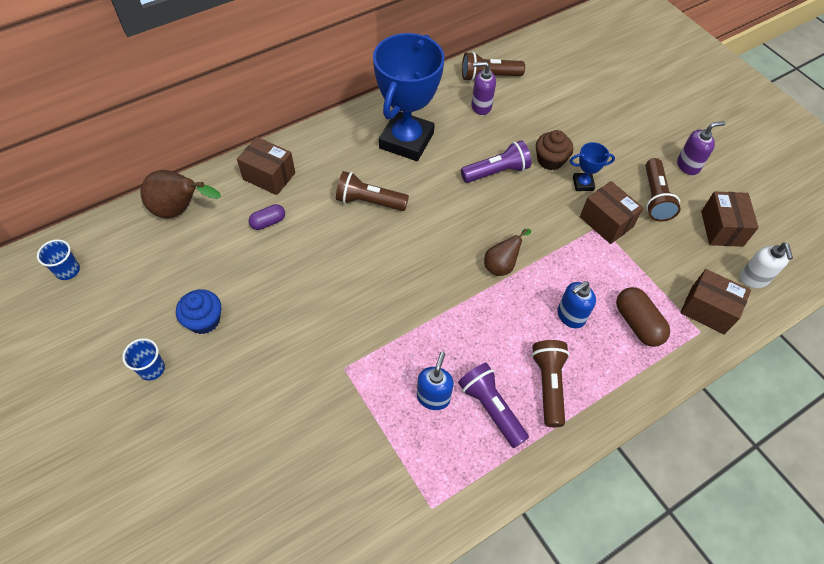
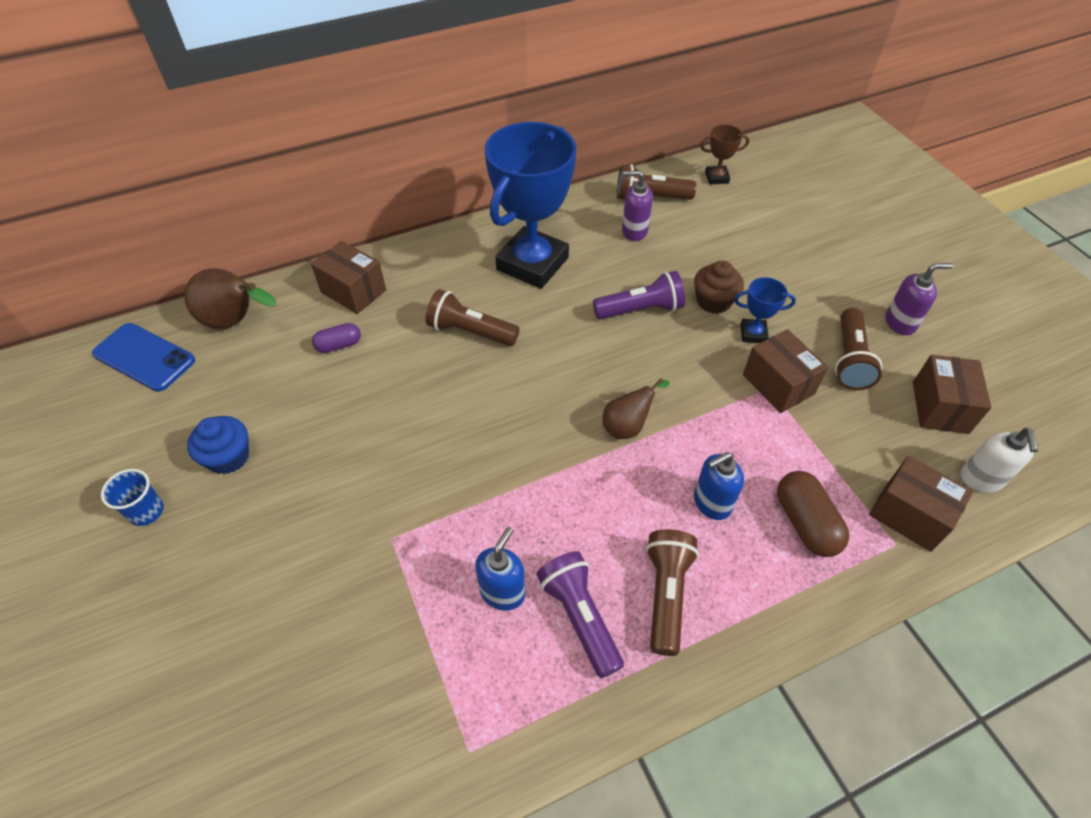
camera: 10 degrees right, 5 degrees down
blue cup [37,239,80,280] -> none
none -> blue phone [92,323,195,392]
none -> brown trophy [700,124,749,184]

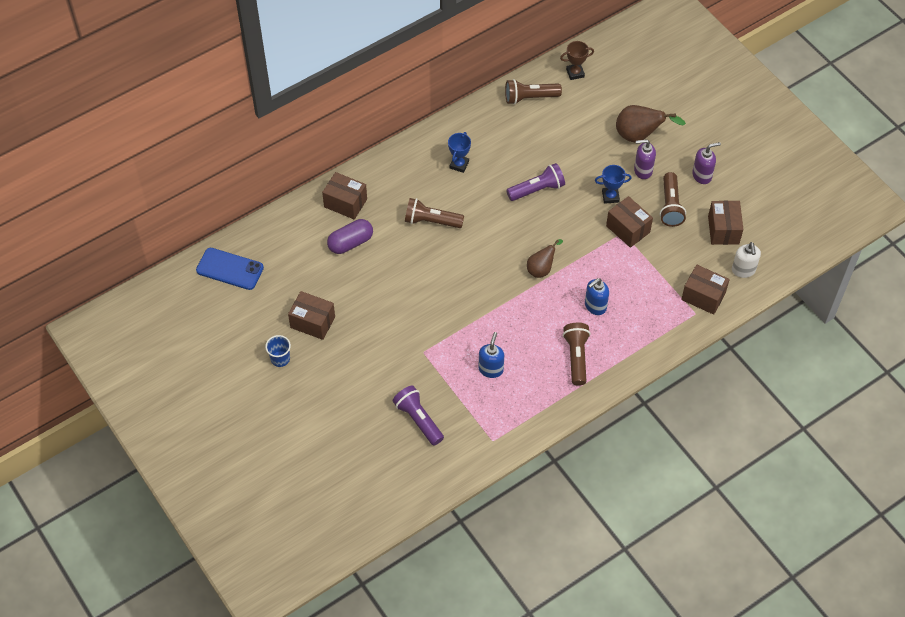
camera: 10 degrees left, 5 degrees up
brown pear [184,268,276,329] -> brown pear moved to [616,105,686,143]
blue cupcake [187,416,249,474] -> brown box [288,291,335,340]
purple capsule [312,323,361,353] -> purple capsule [327,219,373,254], size x1.61
blue trophy [485,122,576,289] -> blue trophy [448,132,471,173], size x0.42
purple flashlight [537,551,624,678] -> purple flashlight moved to [393,385,444,446]
purple soap dispenser [622,170,653,241] -> purple soap dispenser moved to [634,139,656,179]
brown cupcake [694,260,744,314] -> none
brown capsule [777,471,849,557] -> none

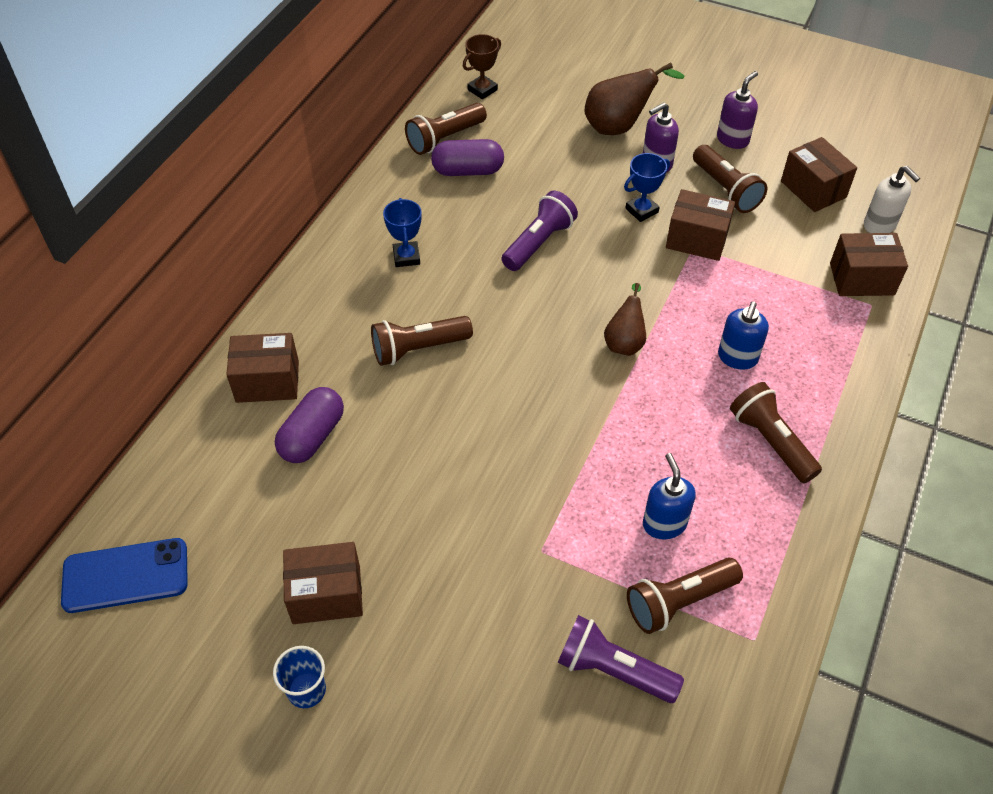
camera: 30 degrees left, 5 degrees down
none -> purple capsule [431,139,504,176]
none -> brown flashlight [627,558,743,634]

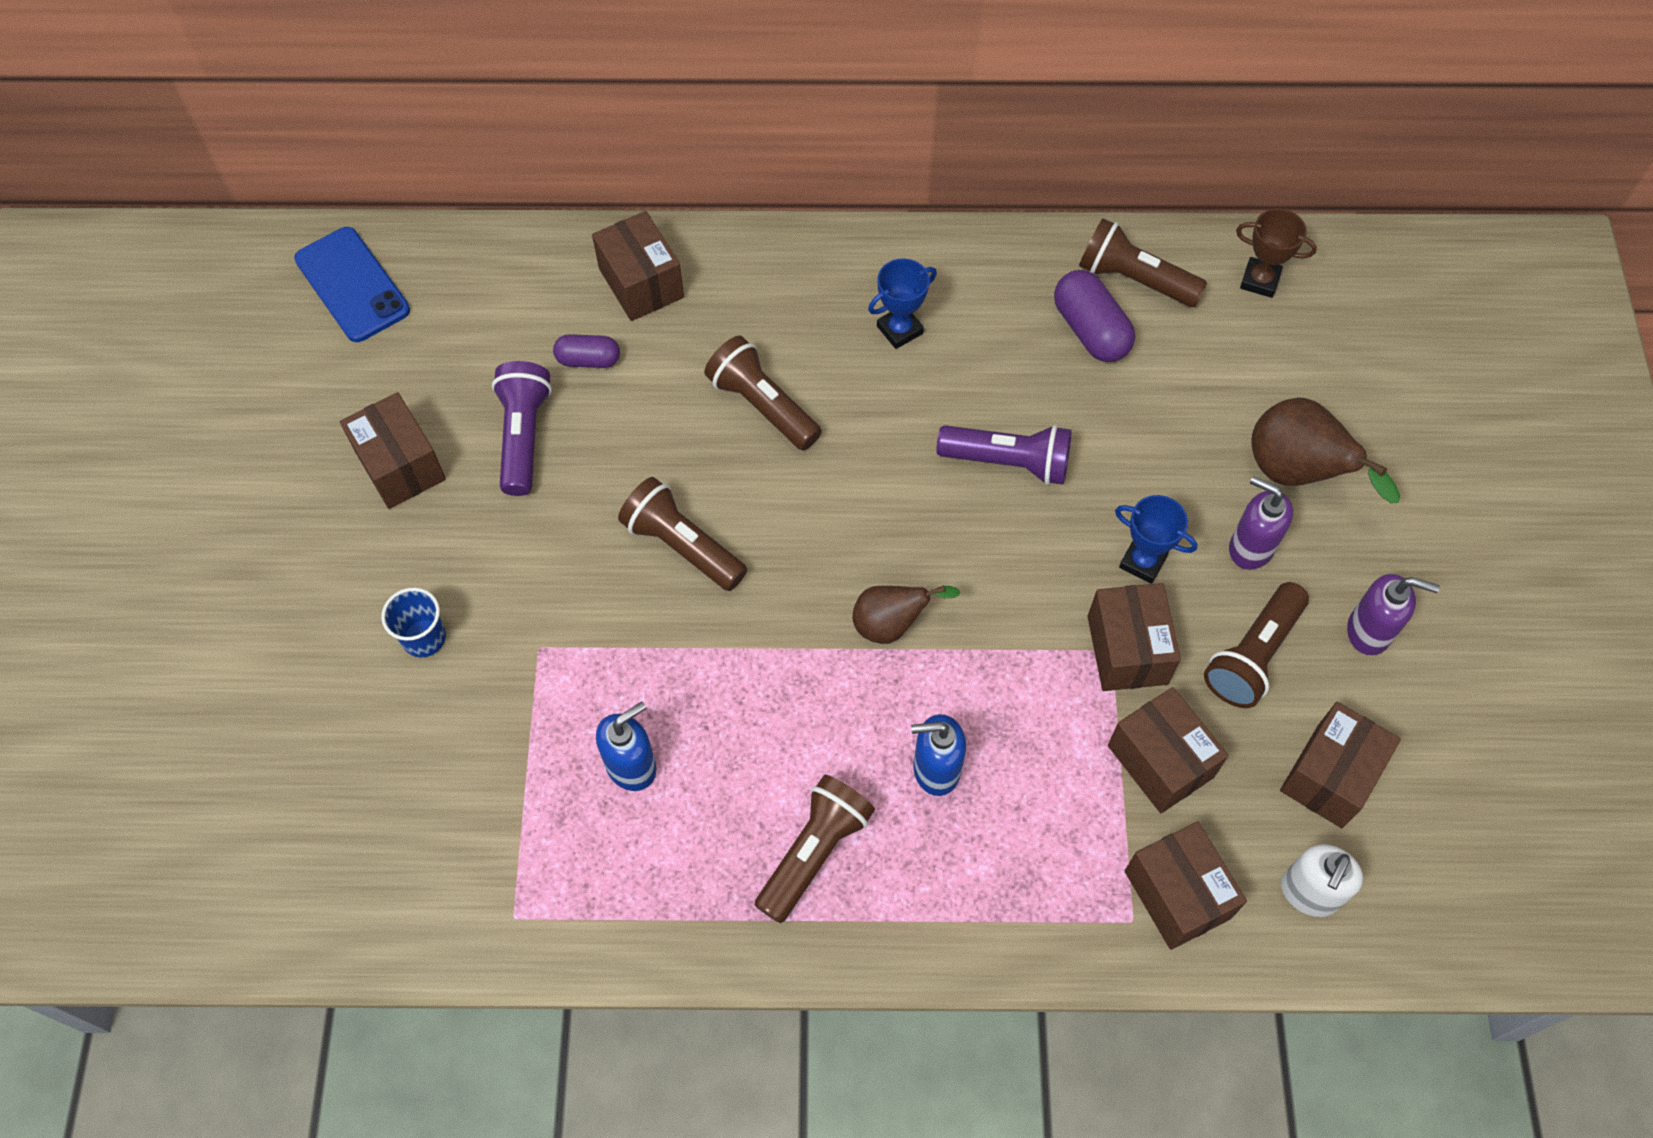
camera: 65 degrees right, 10 degrees up
blue cup [273,646,326,708] -> blue cup moved to [381,587,446,657]
purple capsule [275,387,344,463] -> purple capsule [553,334,620,368], size x0.62
purple flashlight [558,615,684,703] -> purple flashlight moved to [492,361,552,496]
brown flashlight [627,558,743,634] -> brown flashlight moved to [618,477,747,591]
none -> brown box [1108,687,1229,813]

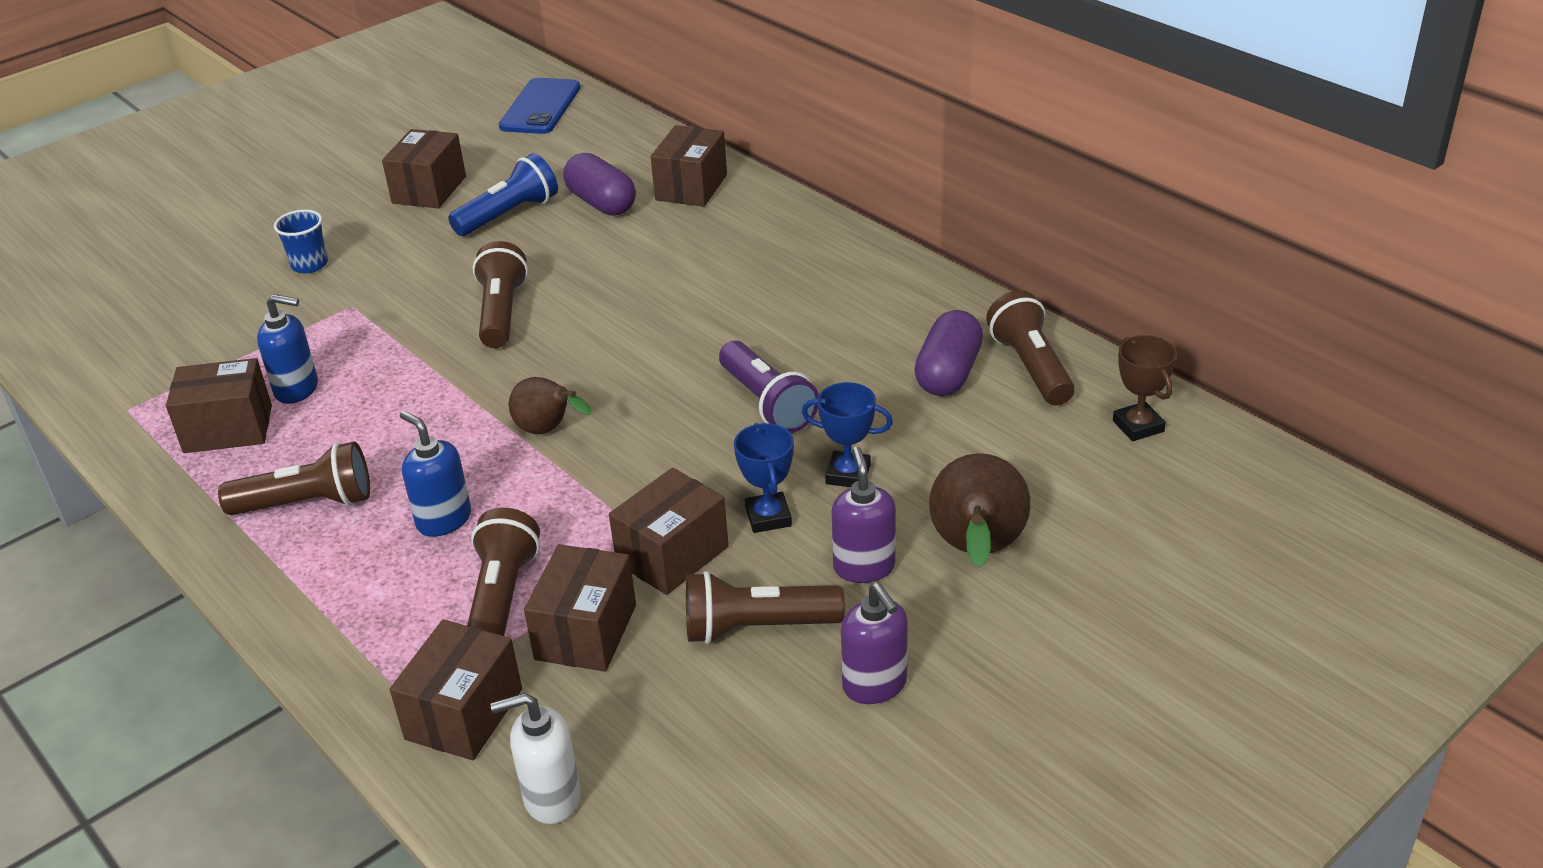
camera: 50 degrees right, 25 degrees down
purple flashlight [492,361,552,496] -> blue flashlight [448,153,558,236]
purple capsule [553,334,620,368] -> purple capsule [563,153,636,216], size x1.61
brown flashlight [704,336,822,450] -> brown flashlight moved to [467,508,540,636]
blue trophy [868,259,937,349] -> blue trophy moved to [802,382,893,487]
brown box [1280,702,1401,828] -> brown box moved to [166,358,272,453]

